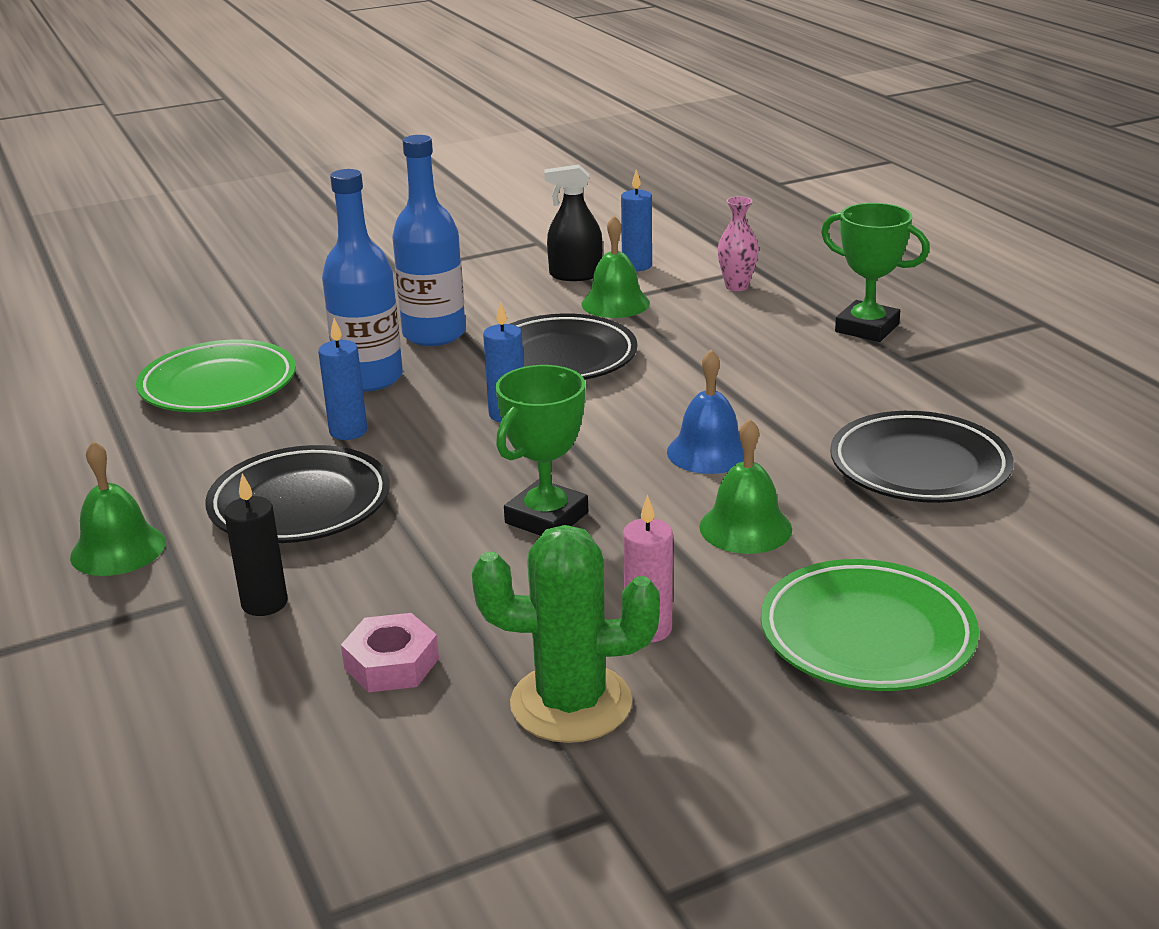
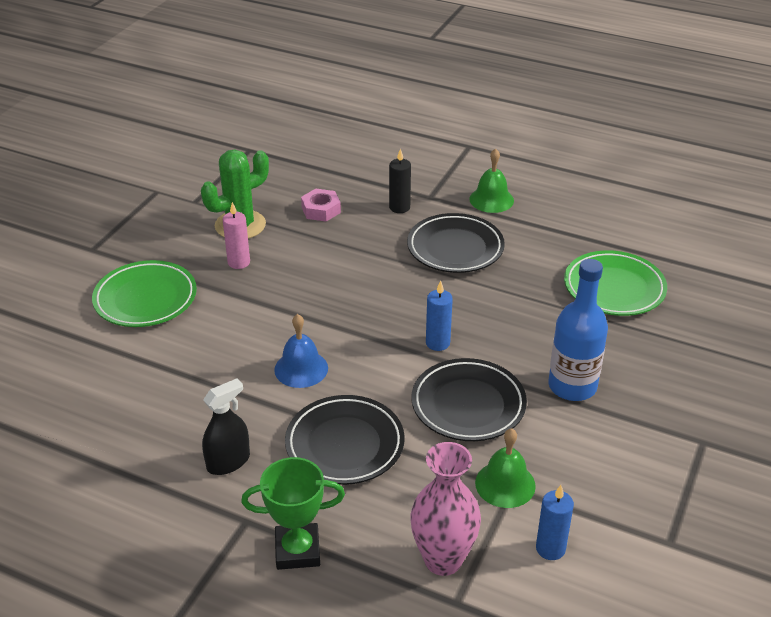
camera: 140 degrees right, 10 degrees up
blue candle [318,318,367,440] -> none
blue bottle [322,169,403,392] -> none
green trophy [496,365,588,536] -> none
black spray bottle [544,165,603,281] -> black spray bottle moved to [202,379,250,475]
green bell [699,419,792,554] -> none
pink vase [717,196,759,291] -> pink vase [410,442,481,576], size x1.76
black plate [830,411,1014,503] -> black plate moved to [285,395,405,485]

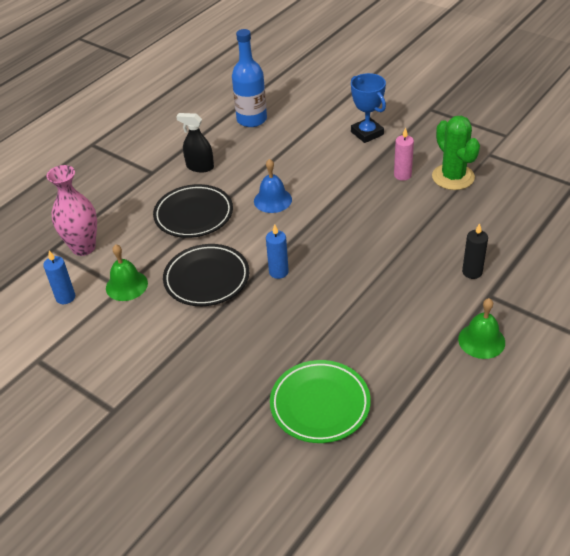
camera: 105 degrees right, 5 degrees up
green plate [92,260,197,327] -> blue trophy [351,73,386,143]
black spray bottle [202,379,250,475] -> black spray bottle turned 135 degrees clockwise [176,113,214,173]
green trophy [241,457,345,570] -> none
pink nut [301,189,341,222] -> none
black plate [407,213,505,273] -> none
blue bottle [548,259,608,401] -> blue bottle moved to [232,29,267,127]

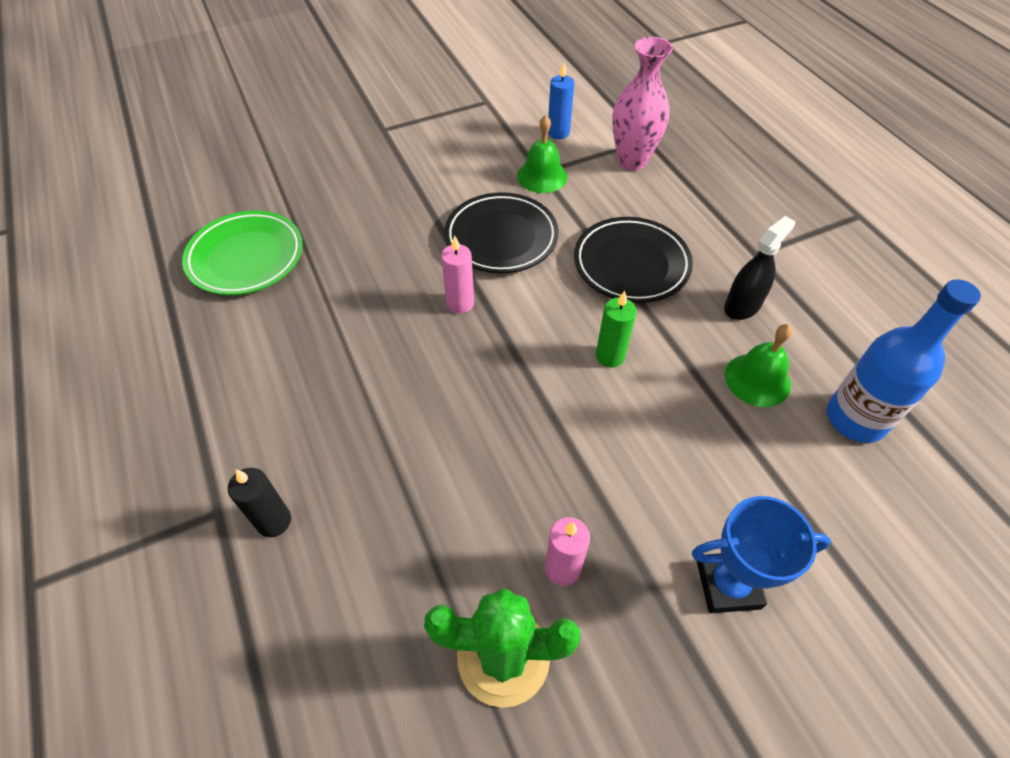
camera: 115 degrees right, 10 degrees up
blue bell [254,159,292,213] -> green candle [596,291,637,368]
blue candle [266,224,289,279] -> pink candle [441,235,474,314]
green bell [458,298,505,359] -> green bell moved to [725,324,792,407]

